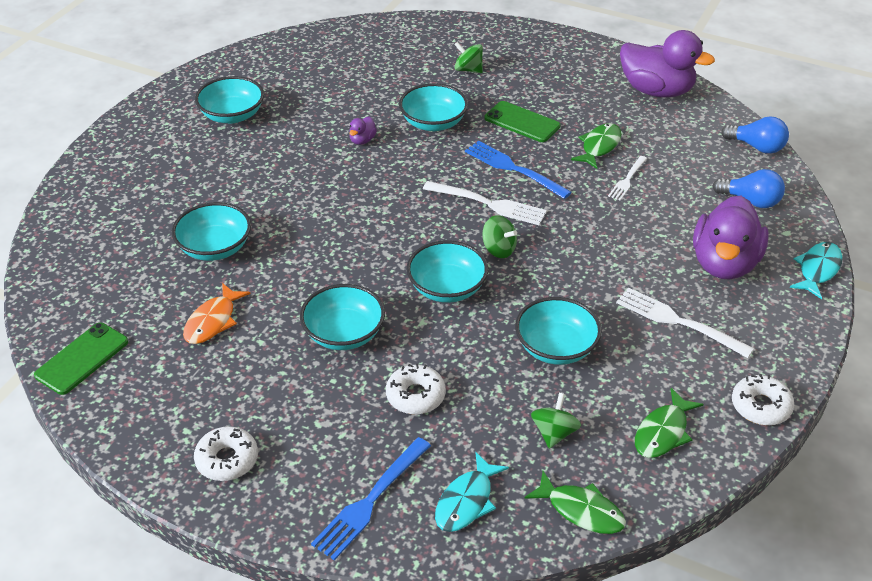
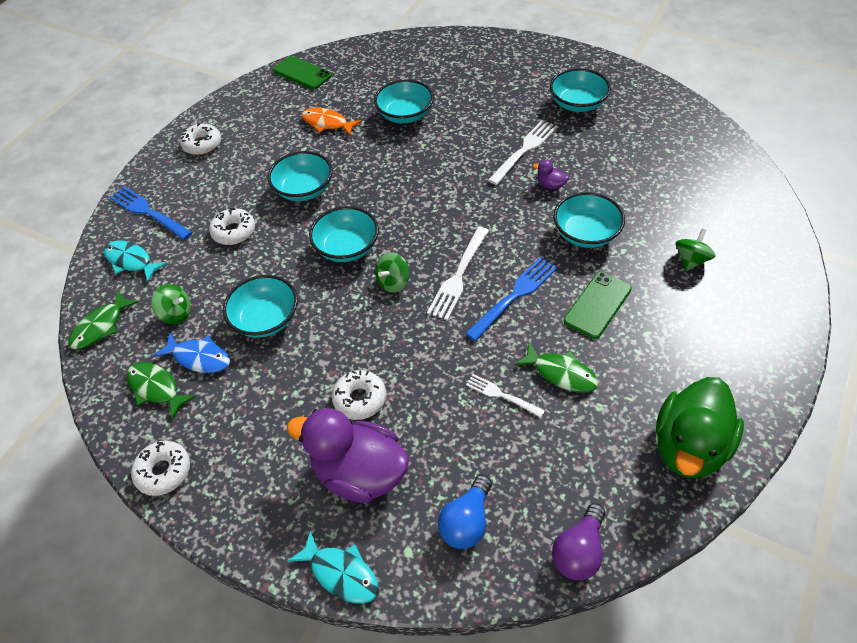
camera: 95 degrees right, 10 degrees up
white fork [616,287,754,358] -> white fork moved to [488,120,558,185]
purple duck [620,30,715,97] -> green duck [656,377,744,478]
blue light bulb [721,116,789,154] -> purple light bulb [552,503,605,580]
none -> blue fish [153,333,230,373]
none -> white donut [332,370,386,420]

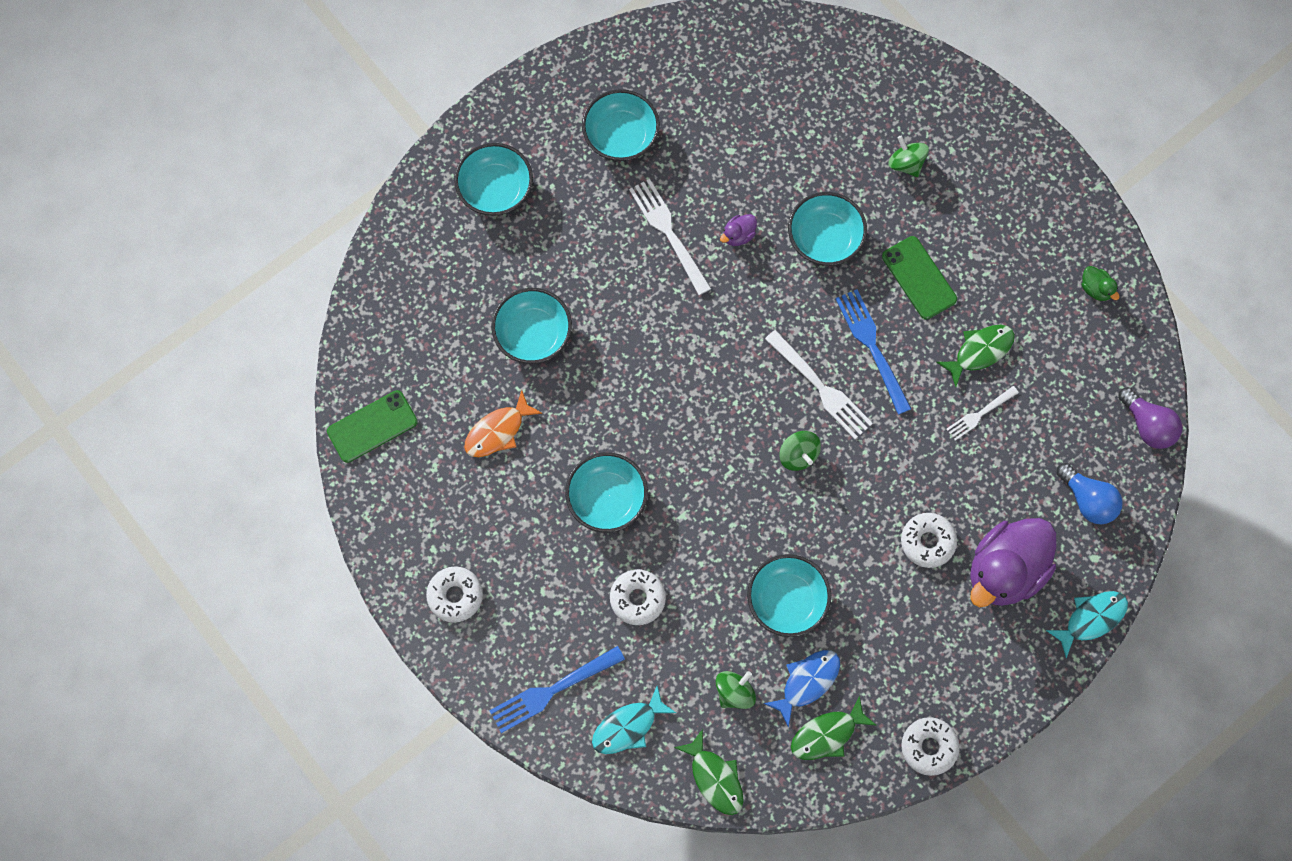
camera: 70 degrees left, 20 degrees up
turquoise bowl [309,206,379,262] -> turquoise bowl moved to [454,143,533,216]
green duck [656,377,744,478] -> green duck [1082,266,1120,301], size x0.40

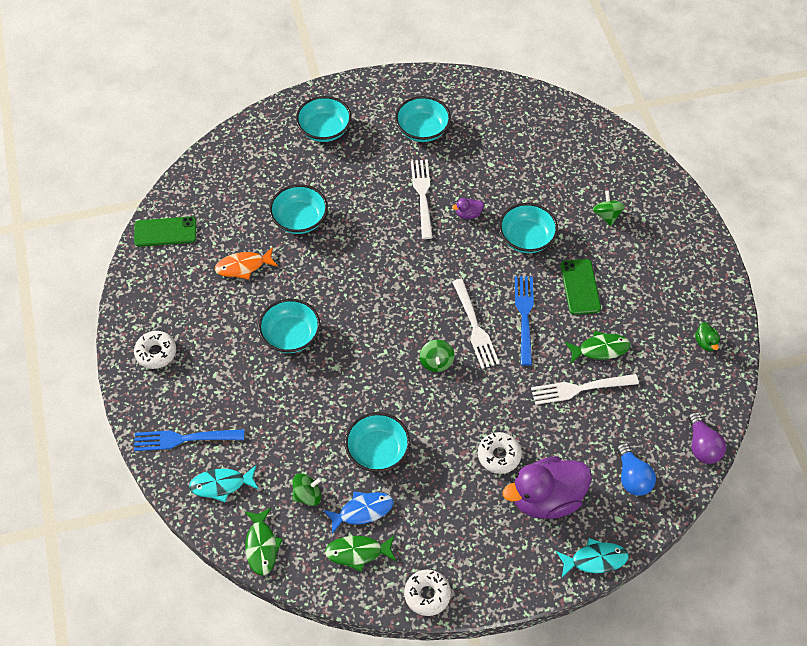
camera: 25 degrees right, 15 degrees down
white donut [610,569,666,625] -> none
white fork [946,386,1019,440] -> white fork [531,374,639,405], size x1.66

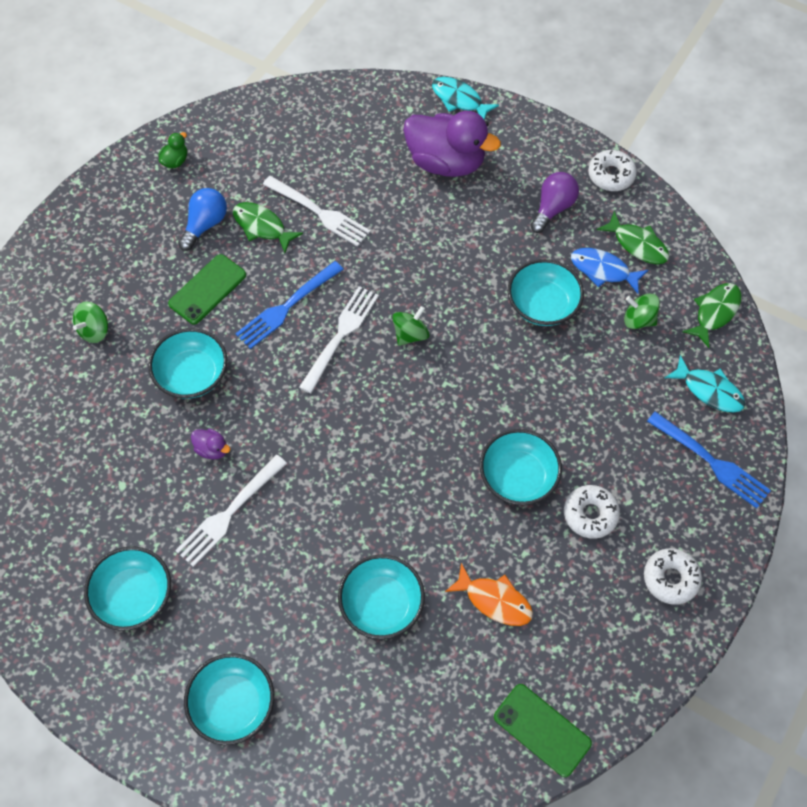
camera: 135 degrees left, 5 degrees up
white donut [478,432,522,474] -> white donut moved to [564,485,620,539]
blue light bulb [617,443,656,496] -> blue light bulb moved to [178,188,227,251]
purple light bulb [688,412,726,464] -> purple light bulb moved to [530,172,579,233]

